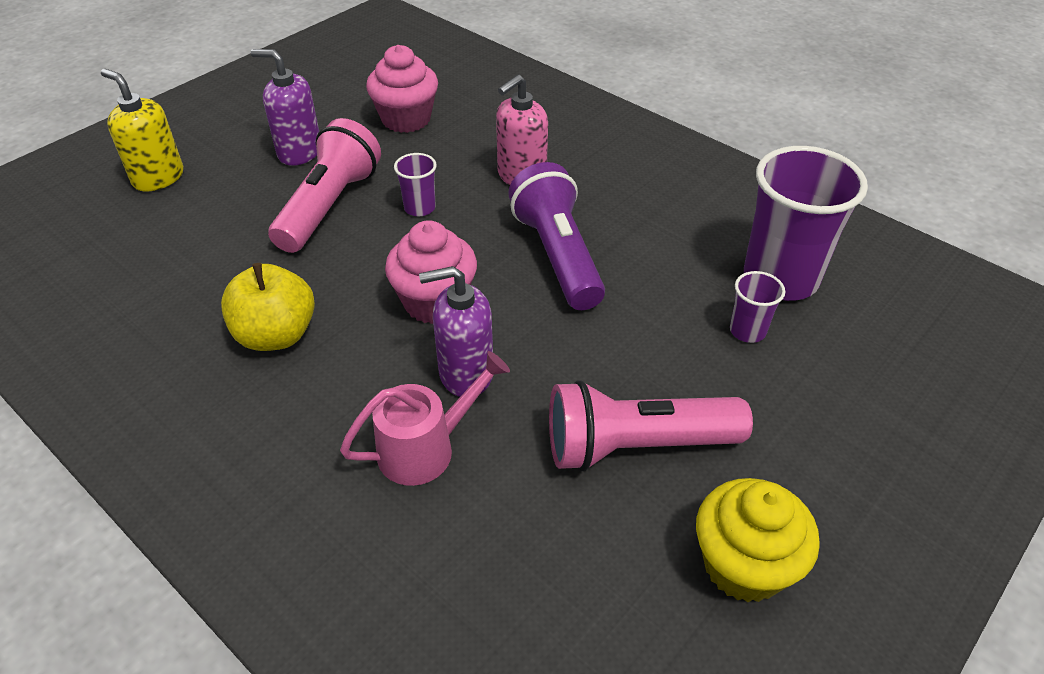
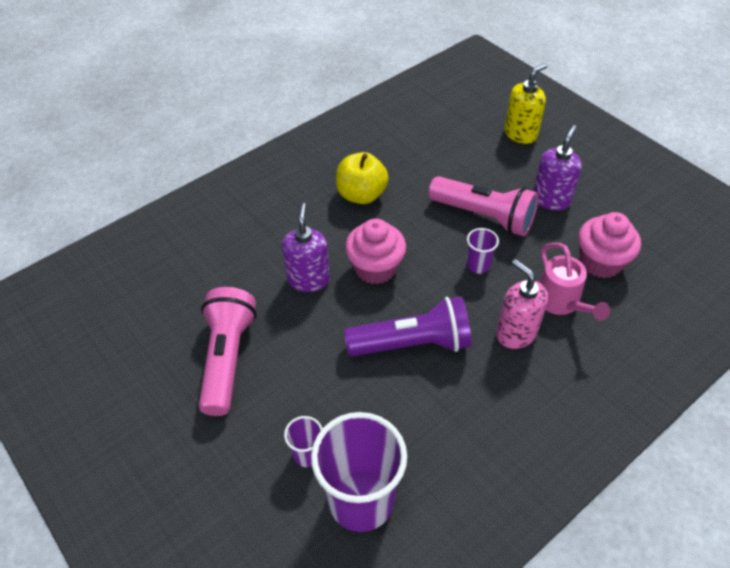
camera: 100 degrees right, 5 degrees up
pink watering can [340,351,510,486] -> pink watering can moved to [539,243,610,321]
yellow cupcake [696,478,820,602] -> none

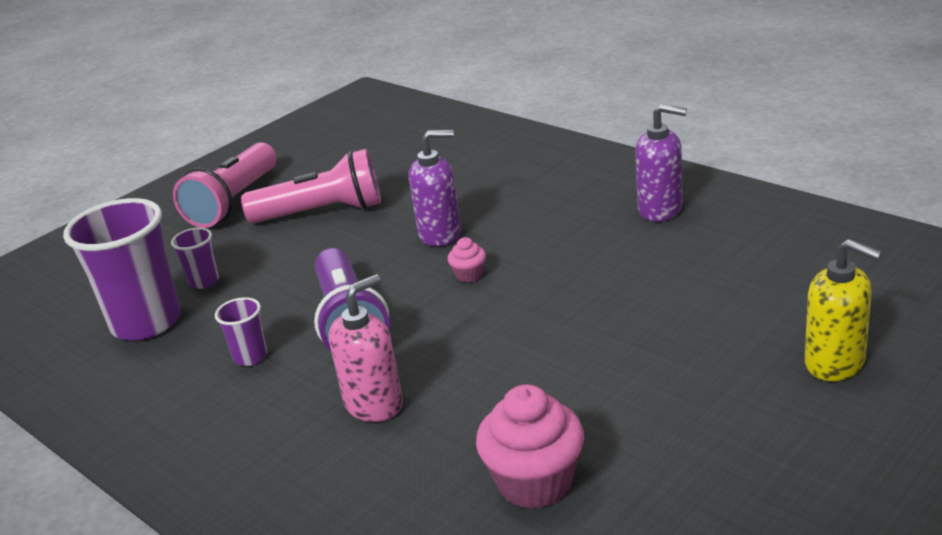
camera: 85 degrees right, 20 degrees down
yellow apple [336,152,389,204] -> none
pink cupcake [345,219,406,284] -> pink cupcake [448,237,486,283], size x0.48
pink flashlight [428,176,539,236] -> pink flashlight moved to [173,142,277,228]
purple cup [467,228,499,274] -> purple cup moved to [215,297,267,366]
purple soap dispenser [533,125,582,210] -> purple soap dispenser moved to [635,104,687,221]
pink watering can [539,243,610,321] -> none

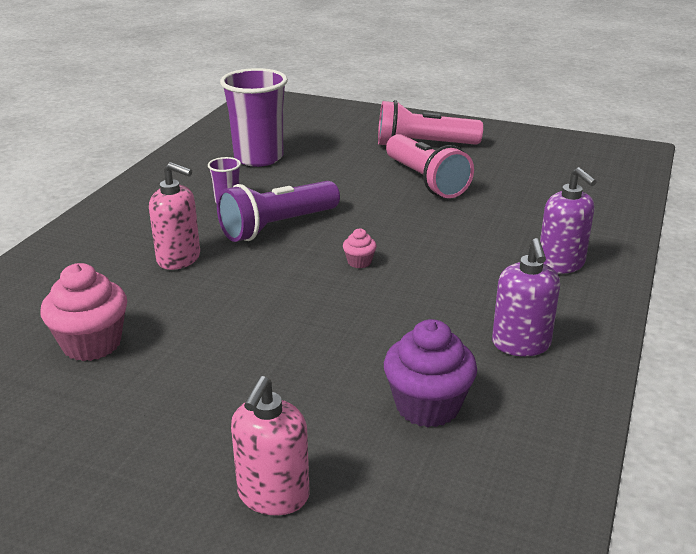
camera: 65 degrees right, 0 degrees up
purple cup [171,227,219,289] -> none
purple soap dispenser [409,130,461,246] -> purple soap dispenser moved to [540,167,597,274]
yellow soap dispenser [805,239,882,381] -> pink soap dispenser [231,376,310,515]
none -> purple cupcake [384,319,477,427]

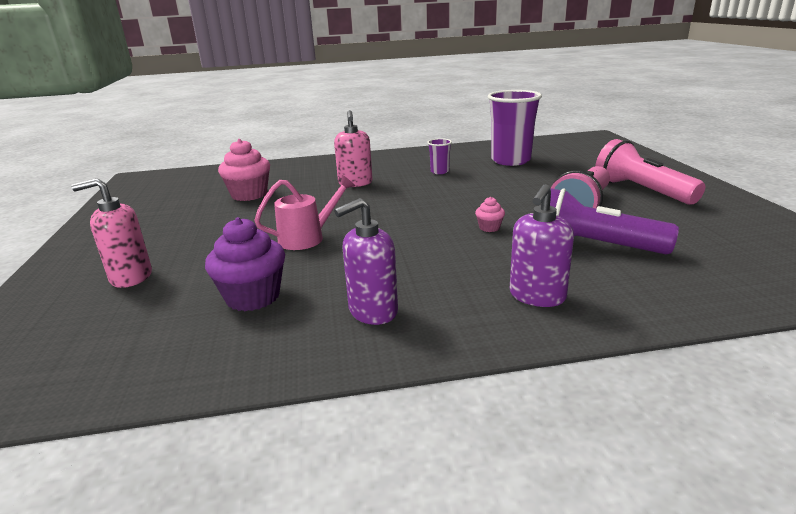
camera: 60 degrees right, 5 degrees down
purple flashlight [217,181,340,242] -> purple flashlight moved to [550,188,679,254]
pink cupcake [343,228,377,268] -> pink cupcake moved to [475,197,505,232]
none -> pink watering can [254,175,355,250]

